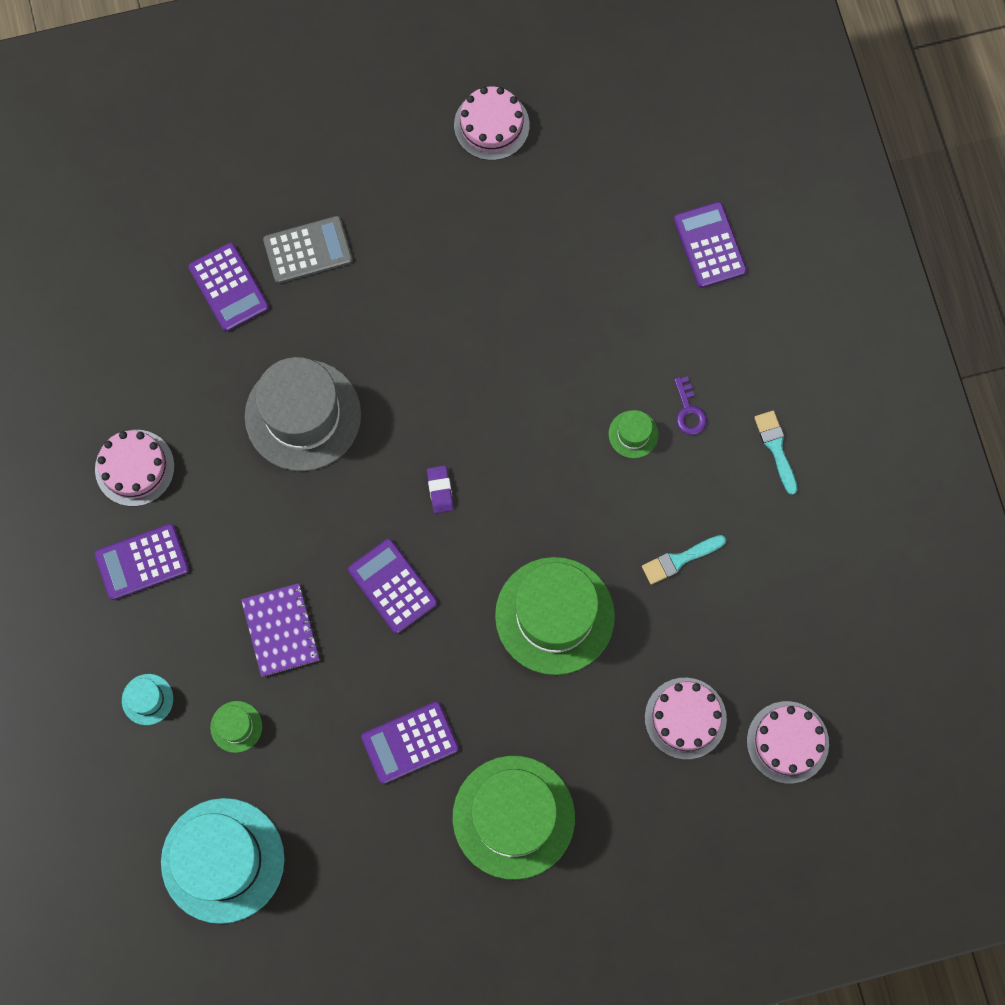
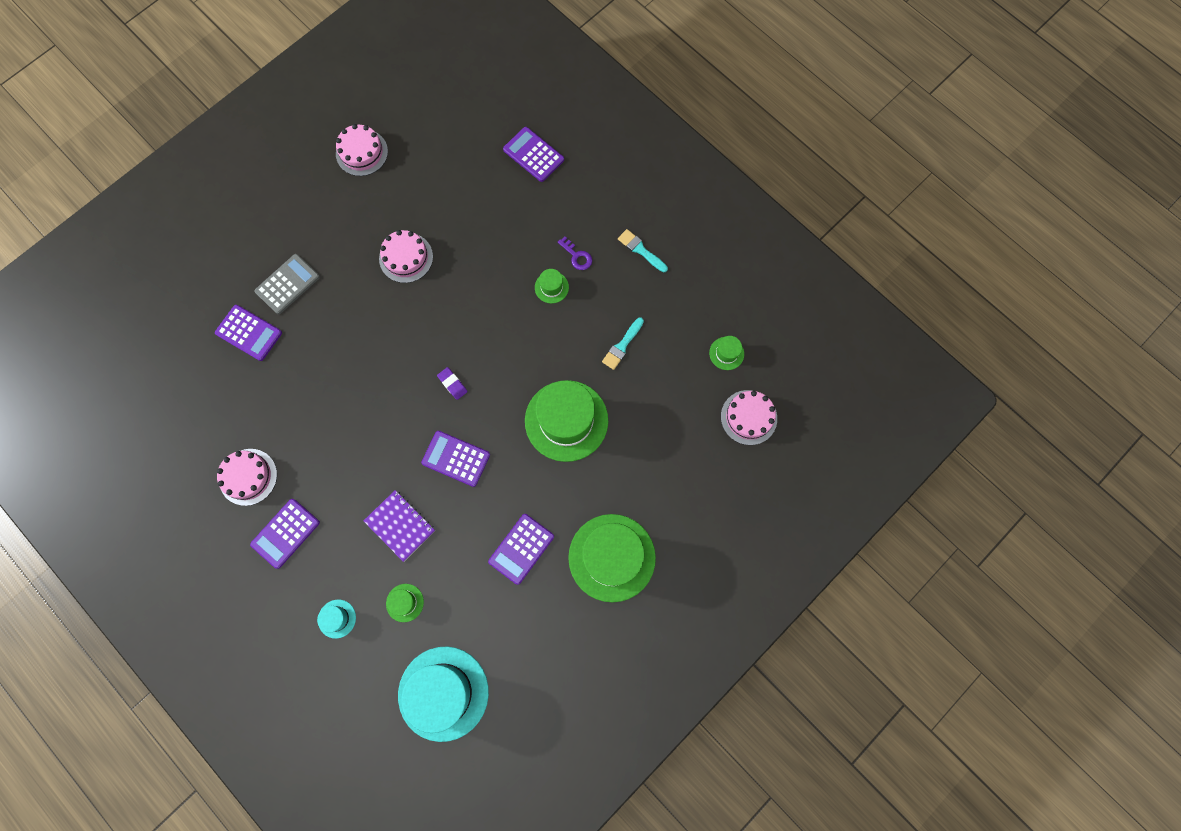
camera: 30 degrees left, 0 degrees up
grey hat [245,357,361,471] -> none
pink cake [645,678,727,759] -> pink cake moved to [379,230,433,283]
none -> green hat [709,336,744,370]

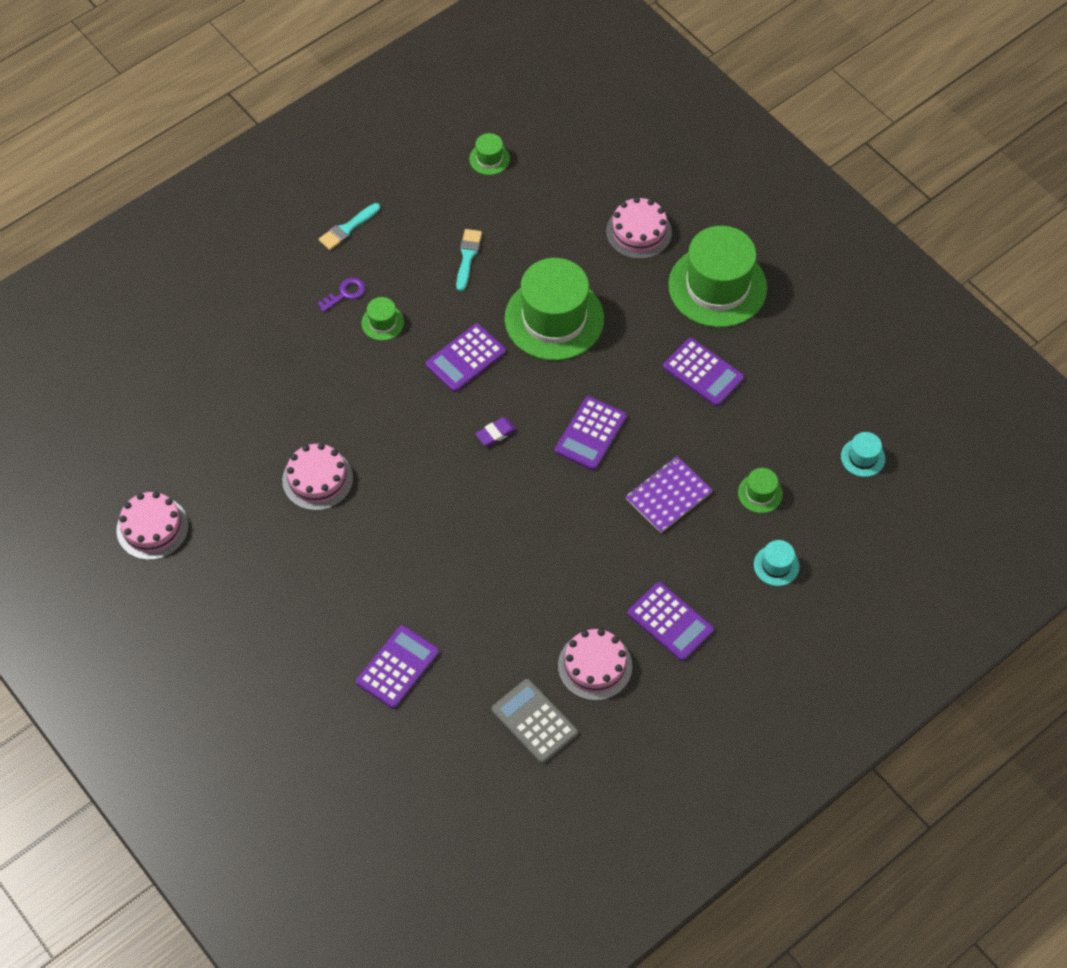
camera: 85 degrees left, 15 degrees down
grey calculator [255,254,320,314] -> grey calculator moved to [492,679,578,764]
turquoise hat [398,647,489,742] -> turquoise hat [841,432,885,477], size x0.43
purple calculator [503,127,564,182] -> purple calculator moved to [426,324,506,392]
turquoise brush [602,317,644,370] -> turquoise brush turned 120 degrees counterclockwise [456,229,482,291]
pink cake [721,390,777,445] -> pink cake moved to [606,197,672,259]

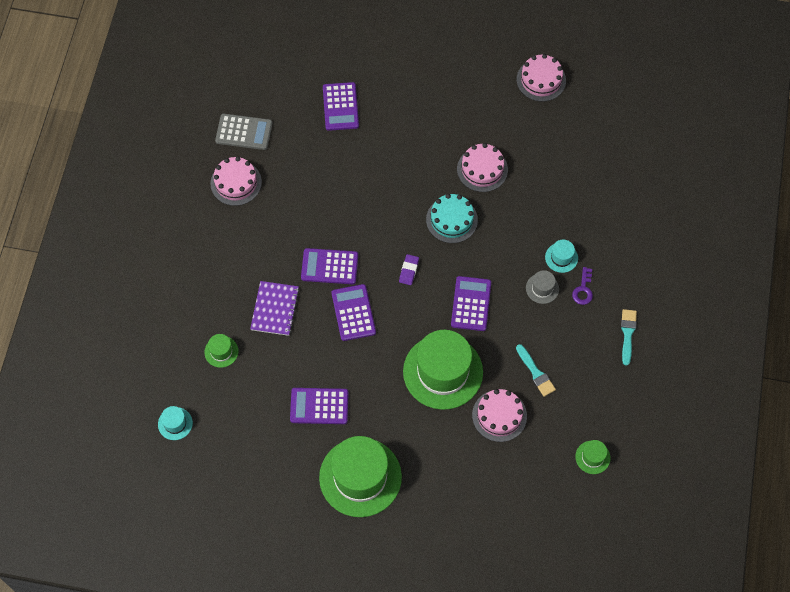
camera: 140 degrees right, 5 degrees up
green hat [361,297,404,341] -> grey hat [526,270,559,304]
pink cake [606,197,672,259] -> pink cake moved to [472,389,527,442]
purple calculator [628,582,714,661] -> purple calculator moved to [301,248,358,284]
turquoise hat [754,540,800,586] -> turquoise hat moved to [545,240,578,273]
none -> turquoise cake [426,194,478,243]

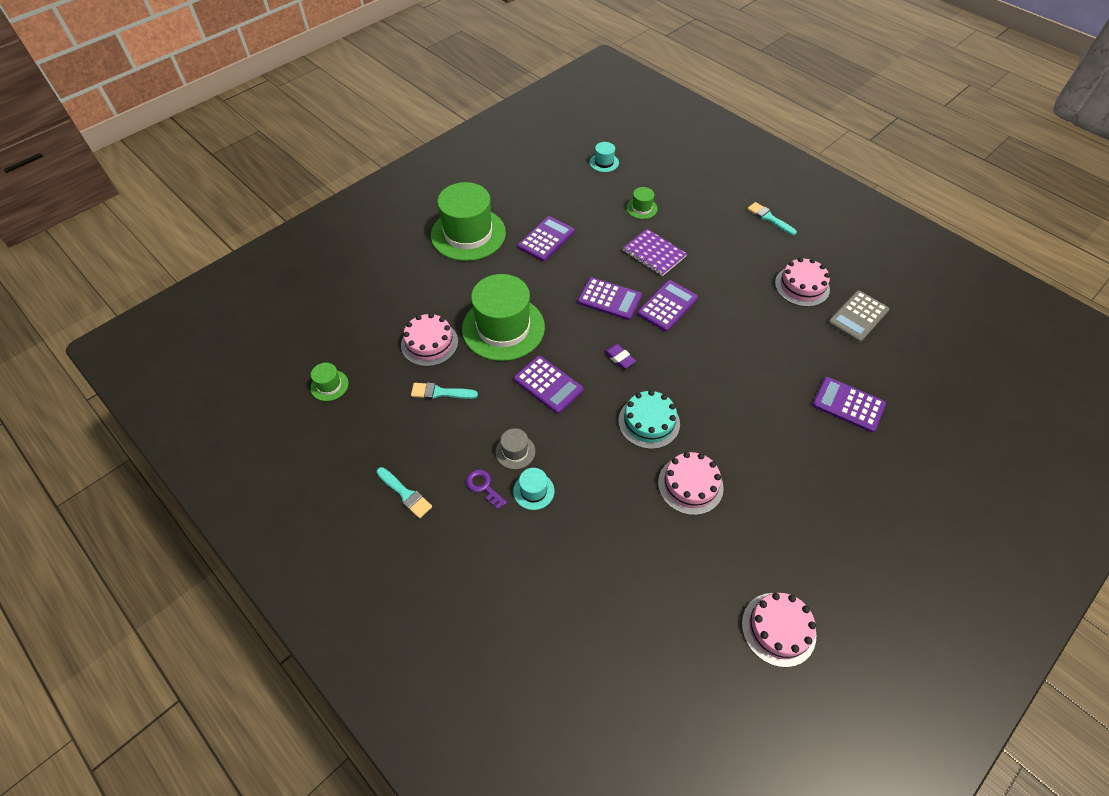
camera: 125 degrees right, 10 degrees down
none -> turquoise brush [747,202,797,235]

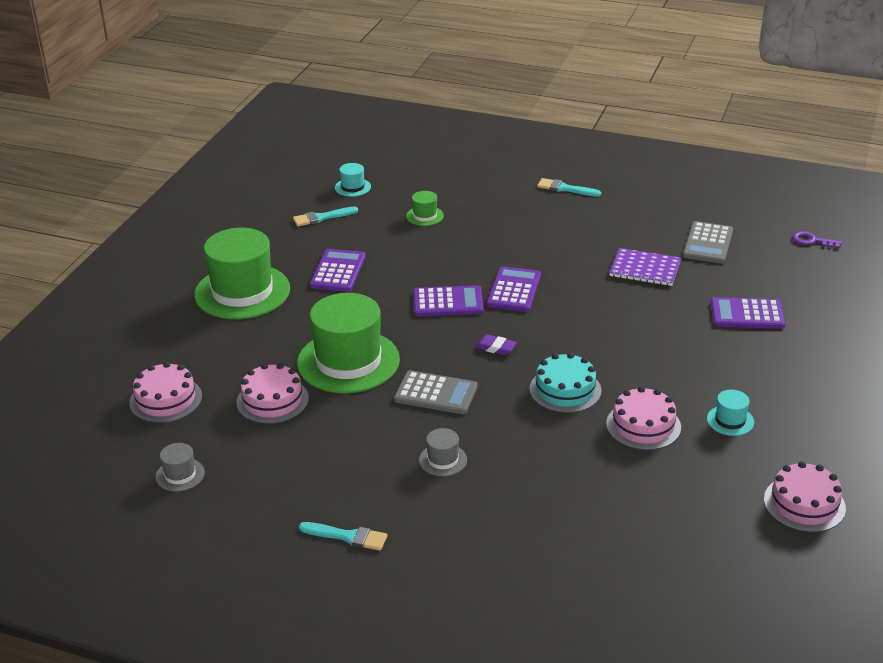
camera: 25 degrees left, 20 degrees down
green hat [310,363,349,401] -> grey hat [155,443,205,492]
turquoise brush [411,383,478,399] -> turquoise brush moved to [293,207,358,227]
purple key [466,469,507,510] -> purple key moved to [792,231,842,248]
turquoise hat [513,468,554,510] -> turquoise hat moved to [707,390,754,436]
purple calculator [514,356,583,414] -> grey calculator [394,370,478,414]
purple notebook [623,229,687,276] -> purple notebook moved to [609,248,681,286]
pink cake [775,257,830,307] -> pink cake moved to [129,362,202,423]

